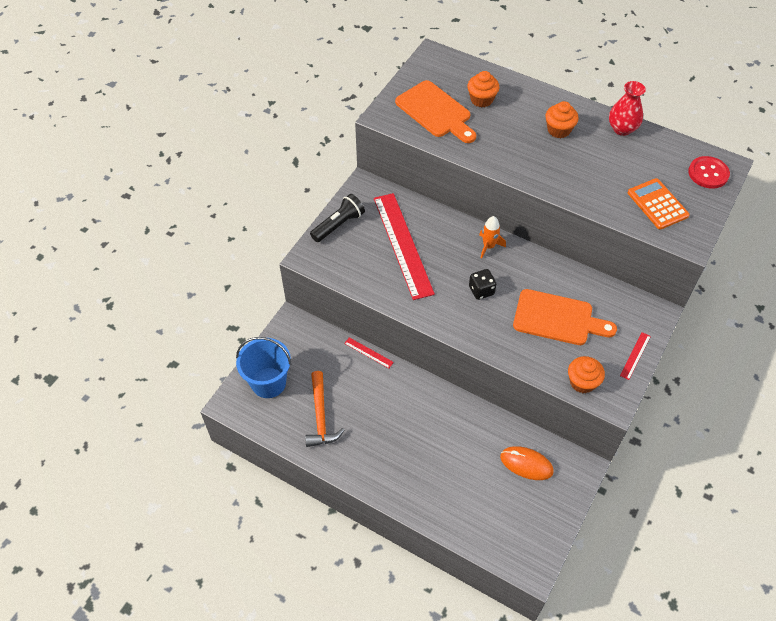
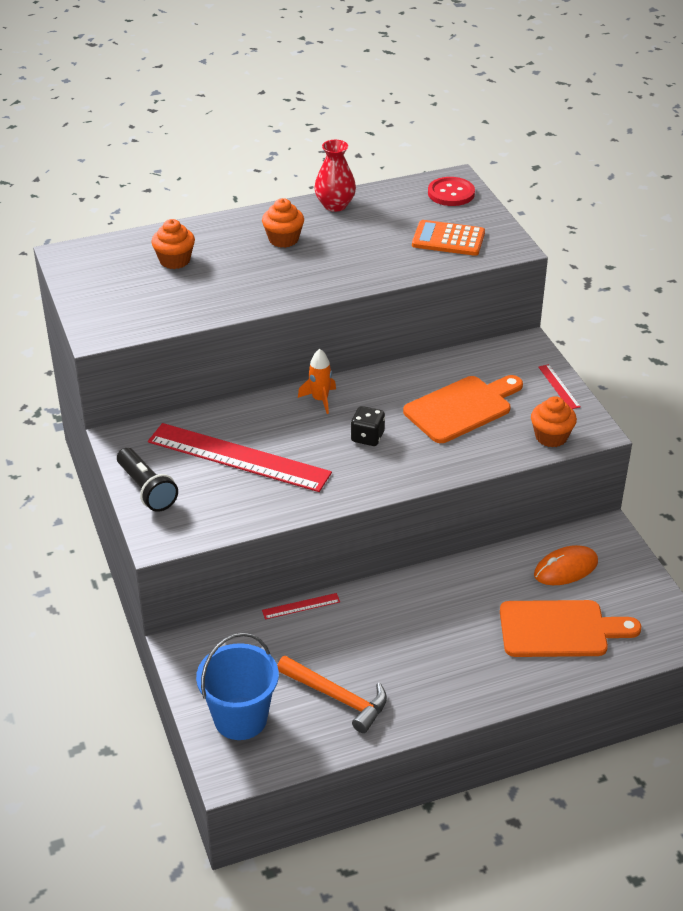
camera: 50 degrees left, 15 degrees down
black flashlight [310,194,365,242] -> black flashlight turned 150 degrees clockwise [117,448,178,512]
orange cutting board [395,80,476,143] -> orange cutting board moved to [500,600,641,657]

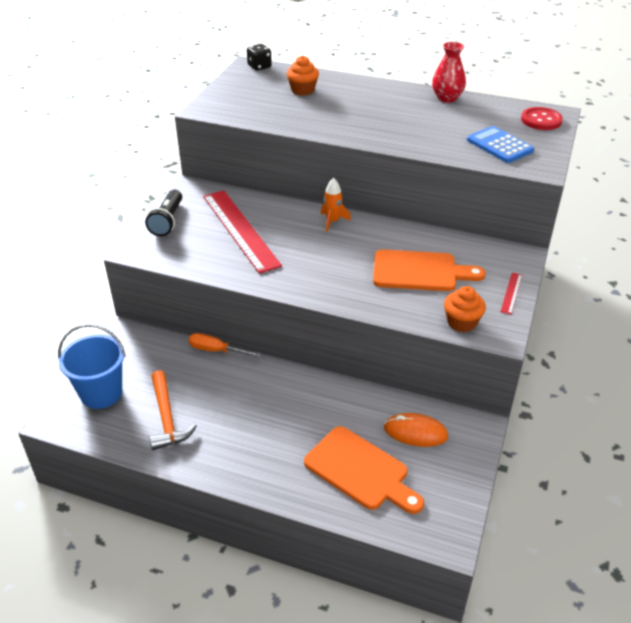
camera: 40 degrees right, 0 degrees up
orange cupcake [262,198,304,248] -> none
red ruler [262,593,340,619] -> orange screwdriver [189,333,261,357]
black dice [351,406,385,446] -> black dice moved to [247,44,272,71]
orange calculator [412,220,485,256] -> blue calculator [467,126,534,163]

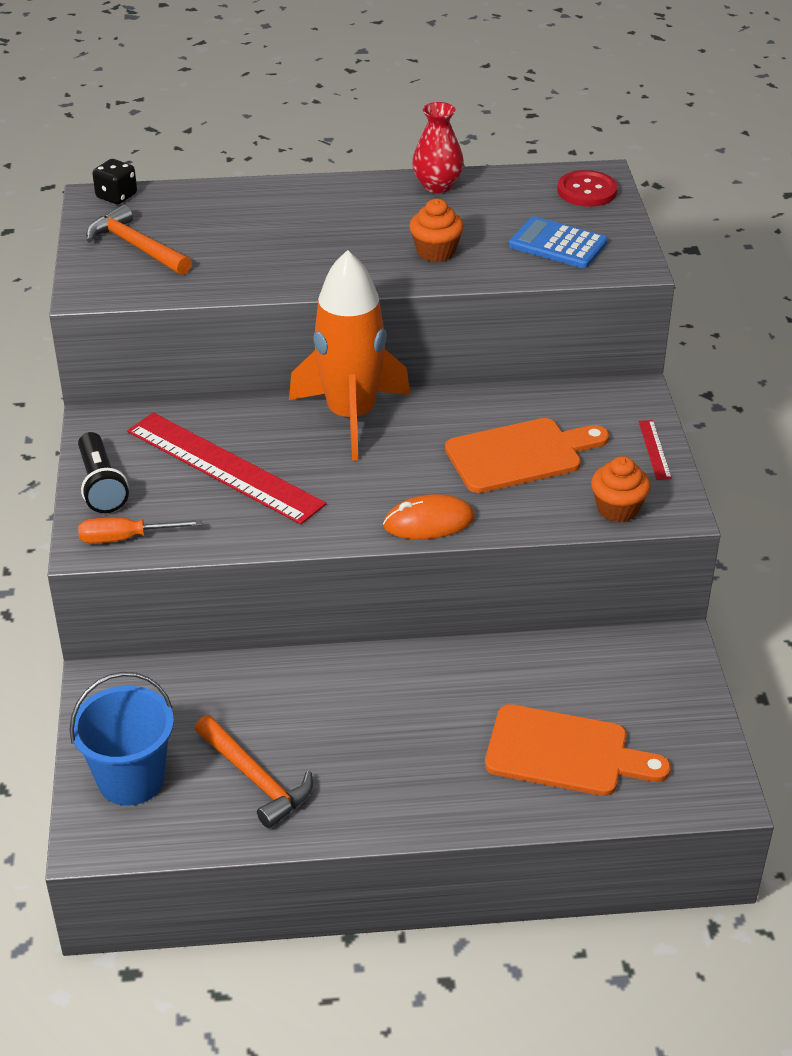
camera: 25 degrees left, 0 degrees up
orange screwdriver [189,333,261,357] -> orange screwdriver moved to [78,517,202,544]
orange cupcake [287,56,319,96] -> orange cupcake moved to [409,199,464,262]
orange rocket [321,178,351,232] -> orange rocket [289,250,410,461], size x2.42
orange mouse [384,413,448,447] -> orange mouse moved to [383,494,474,539]
none -> orange hammer [86,205,192,275]

